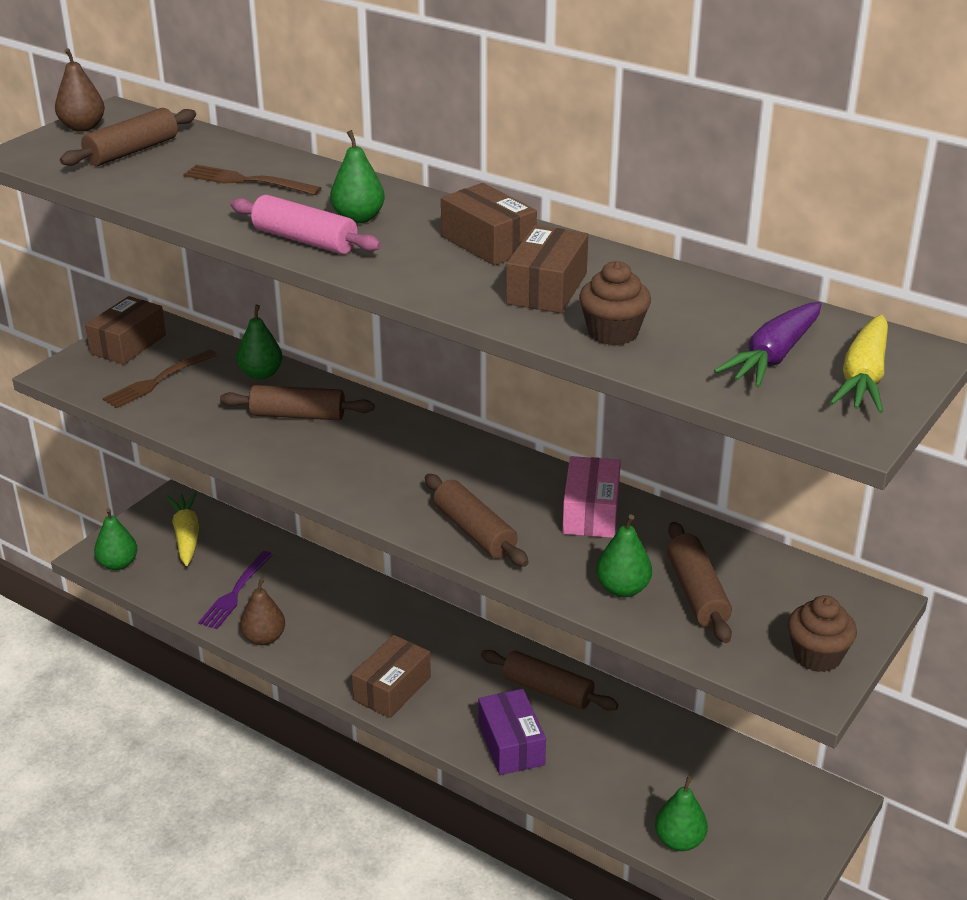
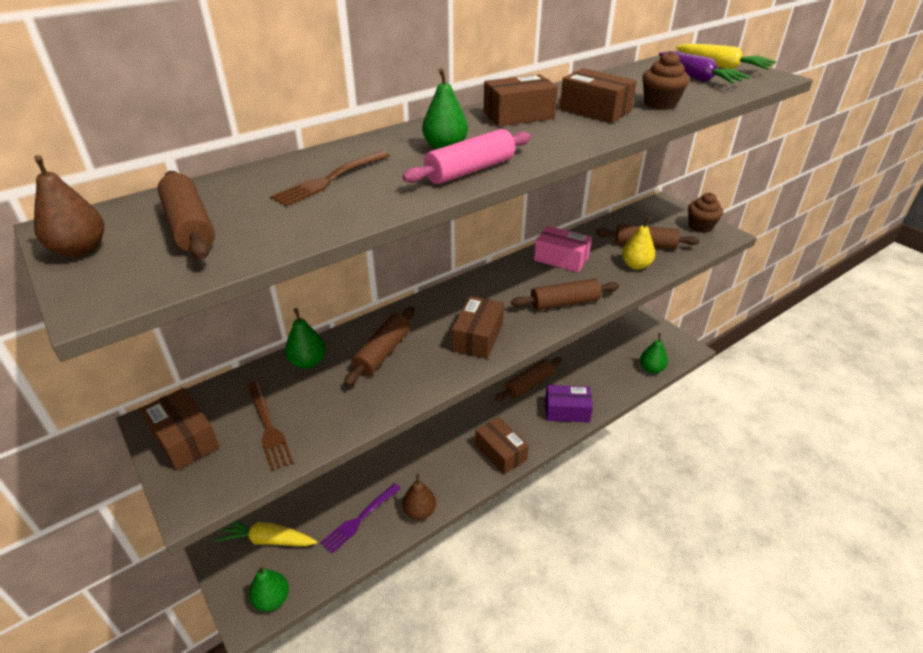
camera: 70 degrees left, 5 degrees up
purple fork [198,551,273,629] -> purple fork turned 90 degrees clockwise [320,483,401,554]
green pear [596,514,652,597] -> yellow pear [622,217,655,270]
none -> brown box [452,296,504,359]

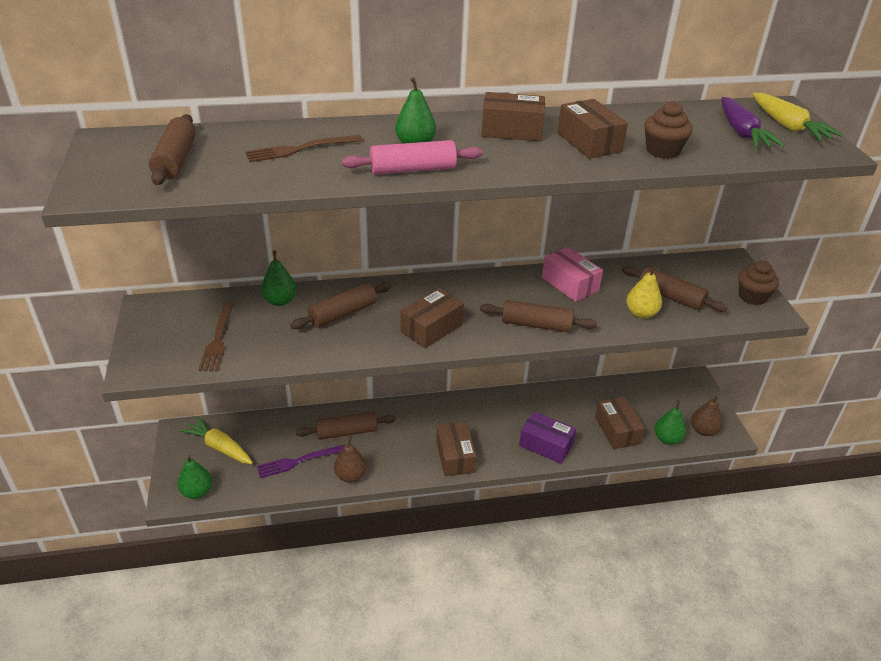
camera: 25 degrees right, 0 degrees up
brown pear [34,155,104,257] -> brown pear moved to [691,395,723,436]
brown box [140,388,220,471] -> brown box moved to [595,397,645,449]
brown rolling pin [495,357,562,401] -> brown rolling pin moved to [296,412,396,440]

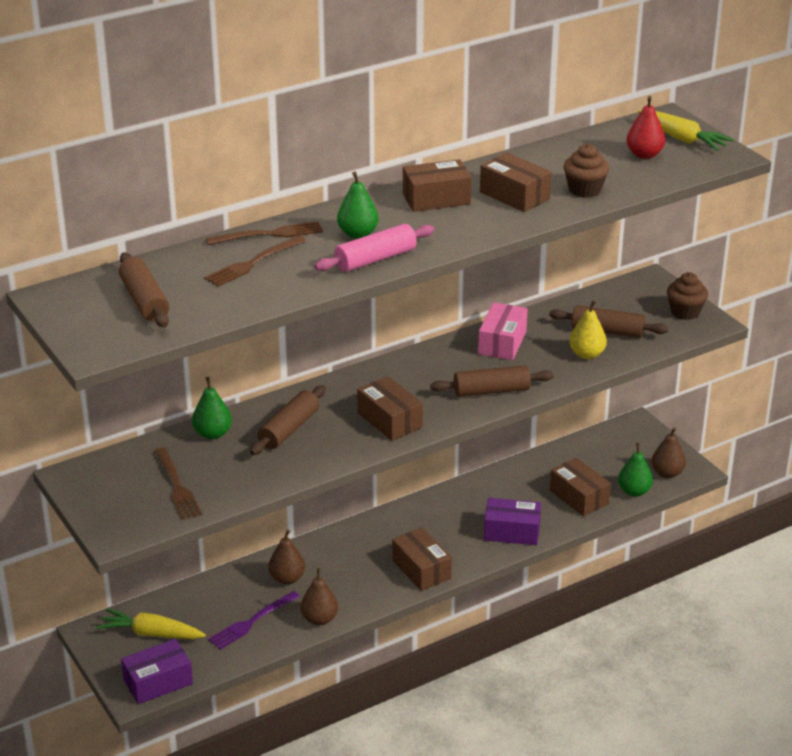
camera: 20 degrees left, 5 degrees down
green pear [177,454,212,499] -> purple box [121,639,193,704]
brown rolling pin [296,412,396,440] -> brown pear [268,529,305,585]
brown box [400,288,464,348] -> brown box turned 60 degrees counterclockwise [357,376,423,441]
pink box [542,247,603,302] -> pink box turned 75 degrees clockwise [478,302,528,360]
purple carrot [722,97,785,148] -> red pear [626,96,665,159]
none -> brown fork [206,221,323,245]

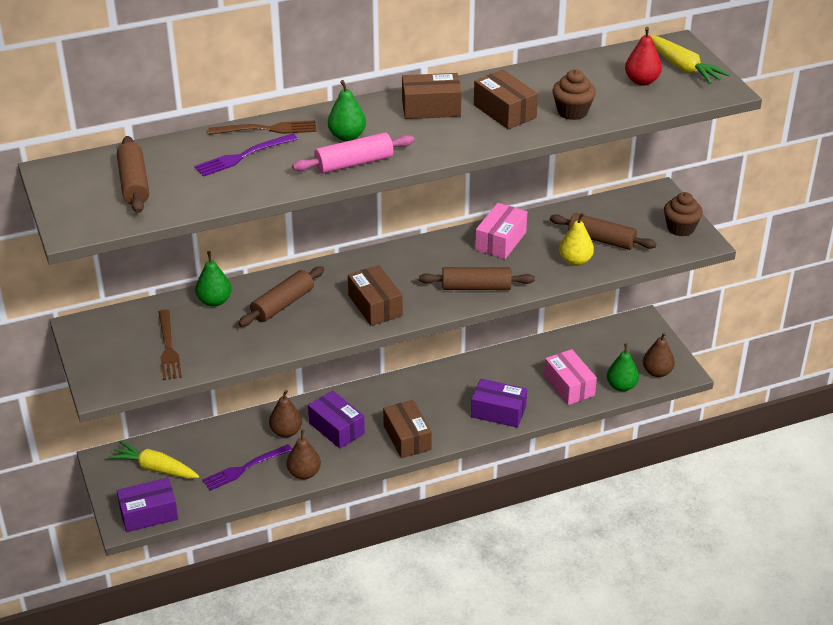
camera: 10 degrees right, 5 degrees up
brown fork [204,236,306,287] -> purple fork [194,133,298,177]
brown box [550,458,611,516] -> pink box [544,349,597,405]
none -> purple box [308,391,365,449]

